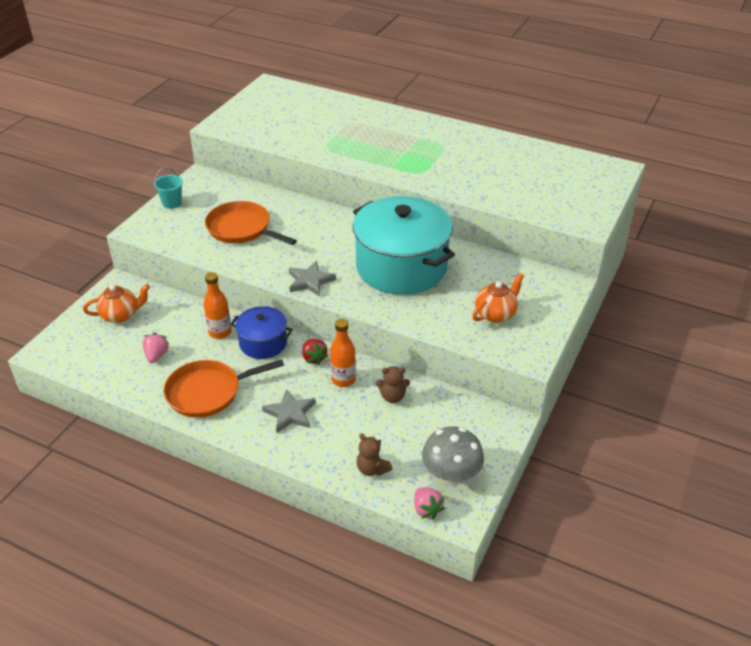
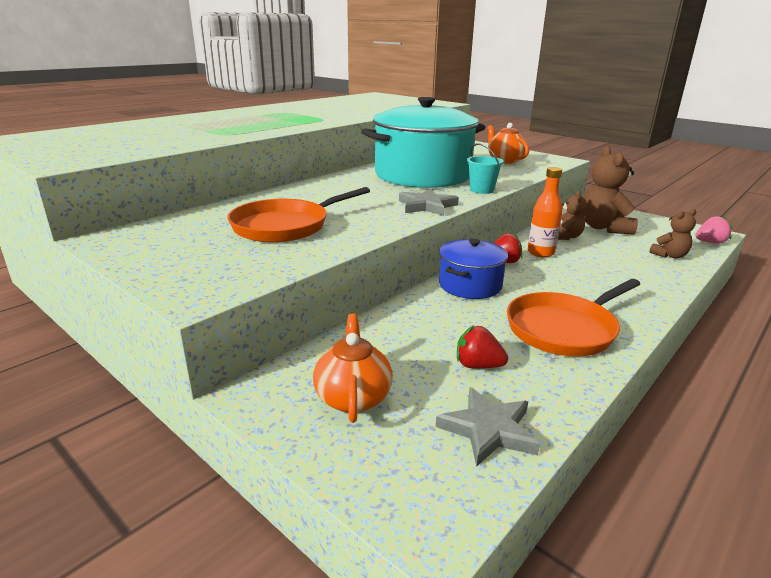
camera: 75 degrees left, 15 degrees down
pink strawberry [143,333,169,363] -> red strawberry [457,325,508,369]
turquoise bucket [154,167,183,209] -> turquoise bucket moved to [467,143,504,194]
orange pan [164,359,284,418] -> orange pan turned 60 degrees clockwise [507,279,640,356]
orange bottle [204,272,232,339] -> none
grey star [262,389,316,433] -> grey star moved to [436,387,540,467]
grey mushroom [422,426,484,485] -> none
none -> brown teddy bear [582,146,638,235]

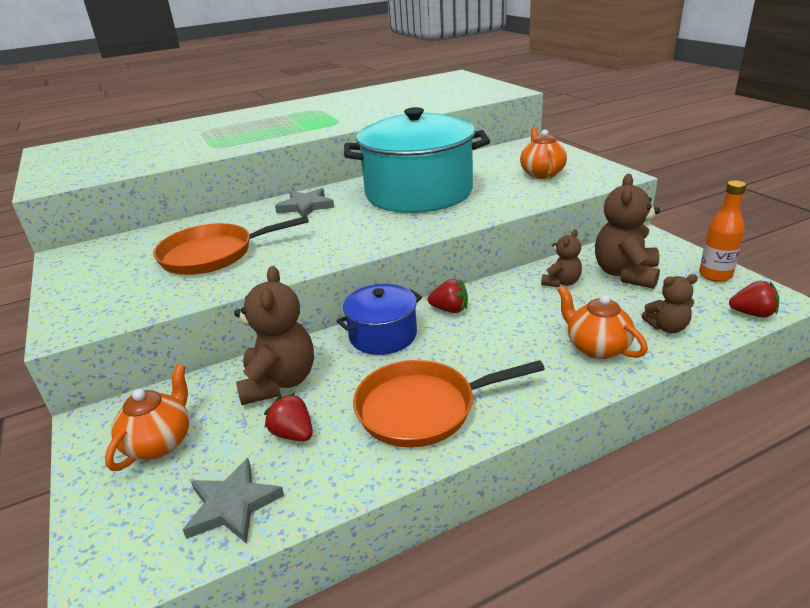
camera: 25 degrees right, 5 degrees up
grey star [399,188,459,216] -> grey star moved to [275,188,334,217]
turquoise bucket [467,143,504,194] -> none
orange bottle [528,167,563,257] -> orange bottle moved to [699,181,746,282]
pink strawberry [695,216,732,244] -> red strawberry [729,280,779,318]
none -> brown teddy bear [234,266,314,405]
none -> orange teapot [558,286,648,359]

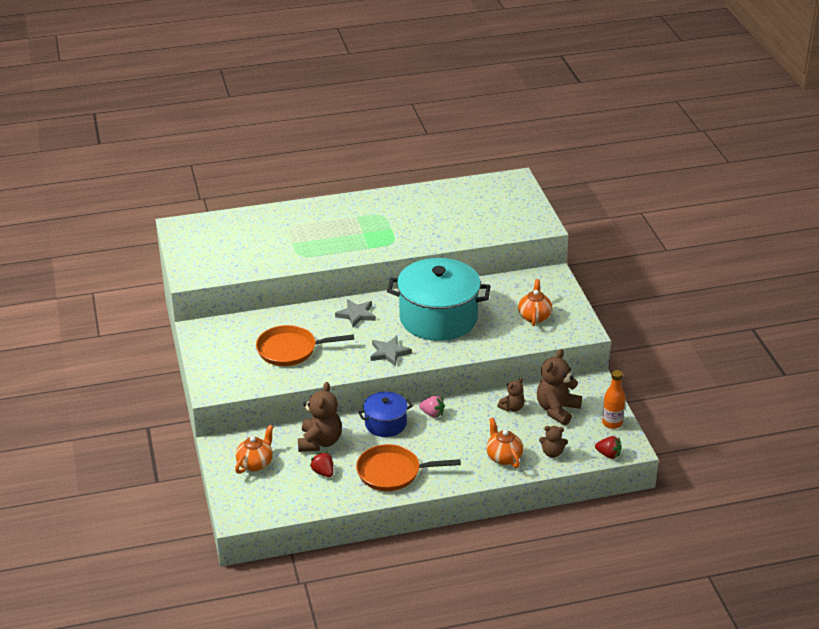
camera: 10 degrees right, 5 degrees up
grey star [183,458,284,544] -> grey star moved to [371,336,412,366]
red strawberry [428,279,468,313] -> pink strawberry [419,396,445,418]

